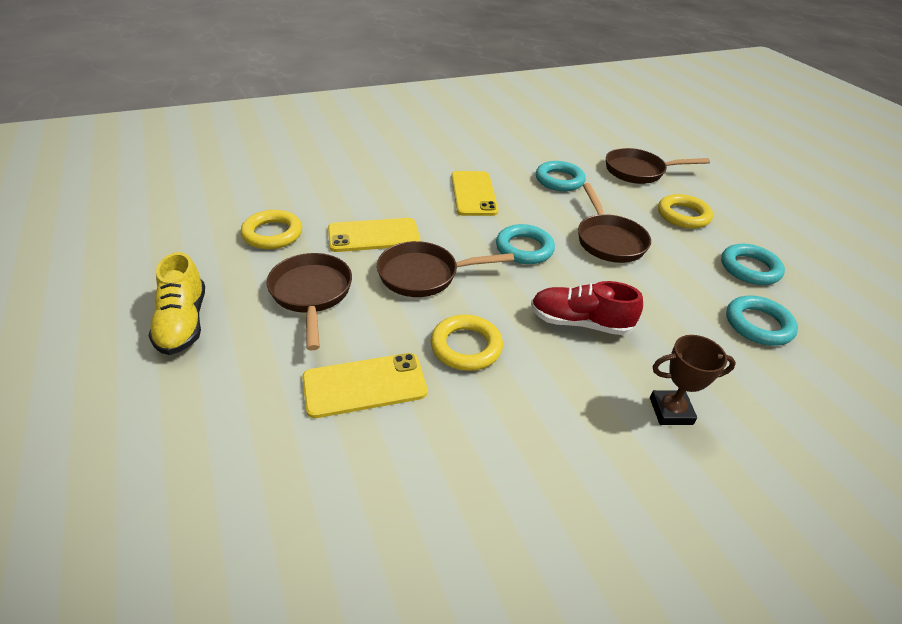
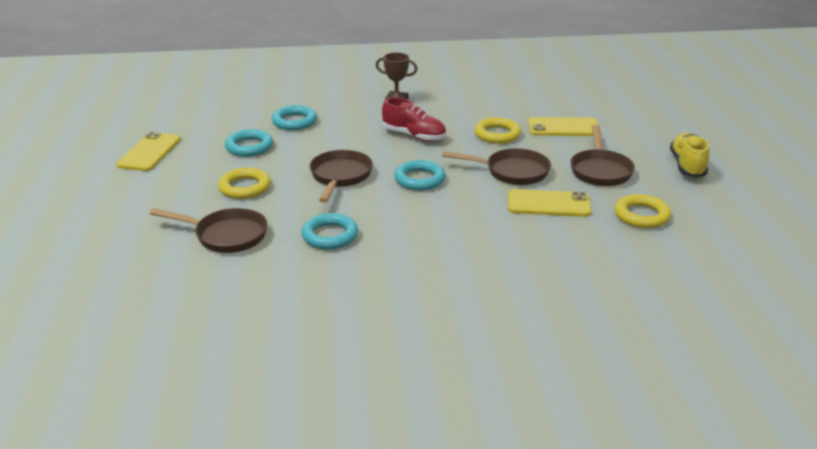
camera: 160 degrees left, 10 degrees down
yellow phone [451,171,498,216] -> yellow phone moved to [117,132,181,171]

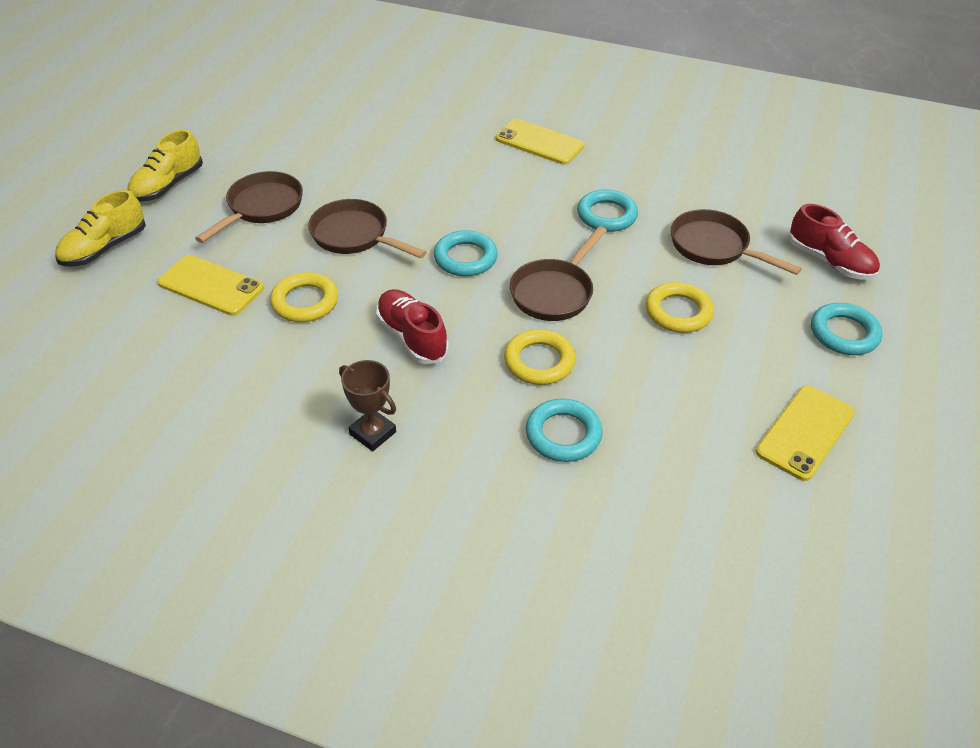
camera: 155 degrees left, 15 degrees up
turquoise ring [225,129,273,157] -> turquoise ring moved to [811,303,882,355]
yellow phone [508,189,591,217] -> yellow phone moved to [496,119,585,165]
yellow ring [615,194,671,228] -> yellow ring moved to [504,329,576,385]
none -> yellow shoe [55,190,146,266]
none -> red shoe [789,204,880,280]

